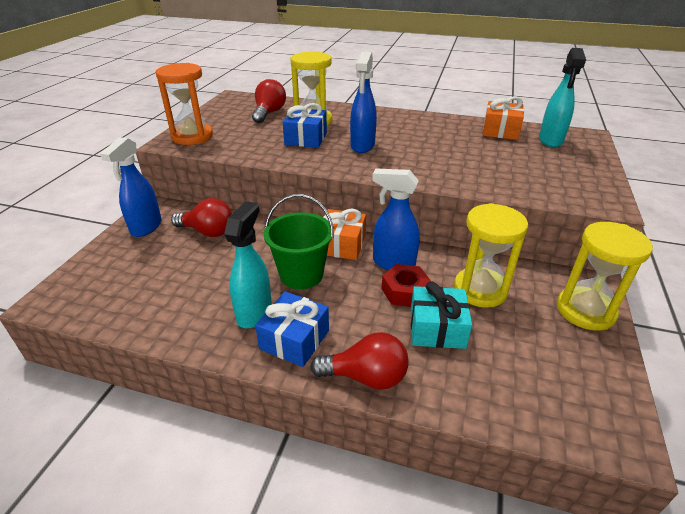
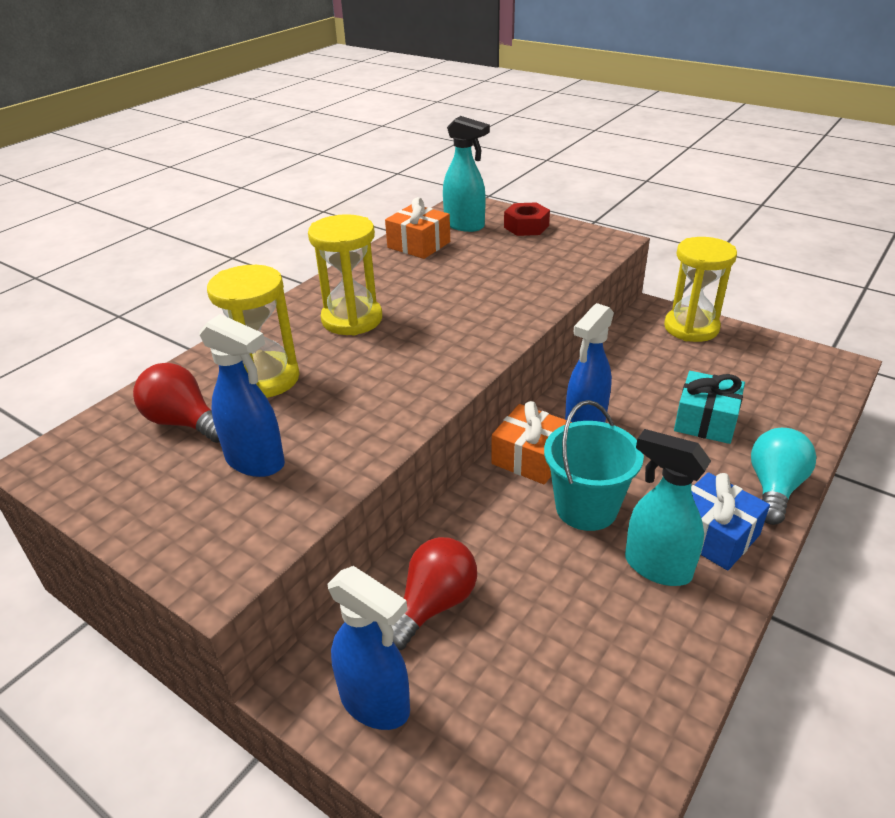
camera: 70 degrees left, 0 degrees up
orange hourglass [156,63,213,145] -> none
green bucket [264,194,334,289] -> turquoise bucket [544,400,644,531]
blue gift [283,103,327,148] -> none
red light bulb [310,332,409,390] -> turquoise light bulb [751,428,816,525]
blue spray bottle [350,52,377,153] -> blue spray bottle moved to [199,314,285,477]
red nut [382,264,431,307] -> red nut moved to [504,202,550,236]
yellow hourglass [454,203,528,308] -> yellow hourglass moved to [308,214,382,336]

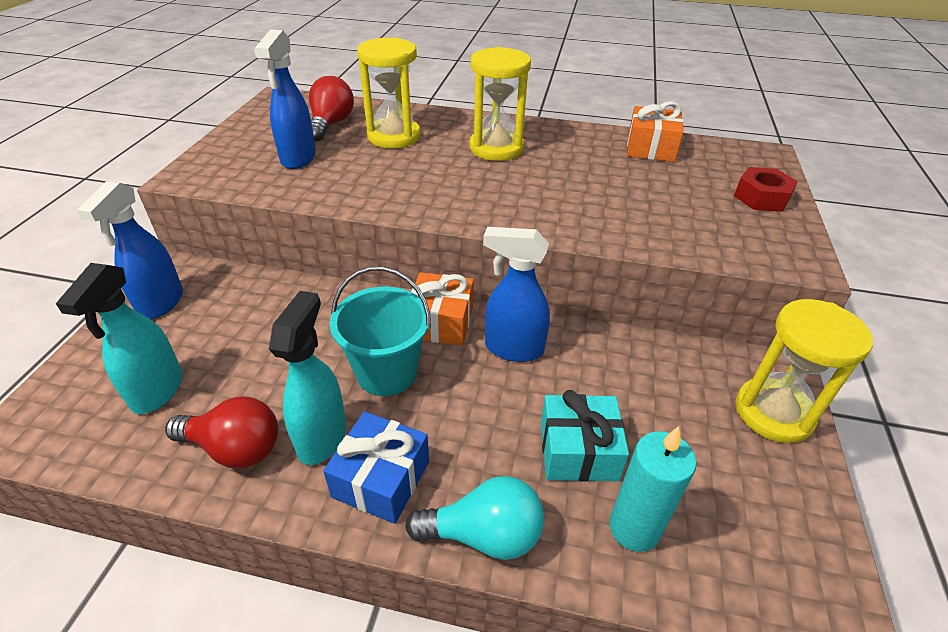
camera: 65 degrees right, 5 degrees up
red light bulb [391,537,477,650] -> red light bulb moved to [165,396,278,468]
turquoise spray bottle [443,116,490,232] -> turquoise spray bottle moved to [56,263,183,414]
none -> turquoise candle [609,426,697,552]

